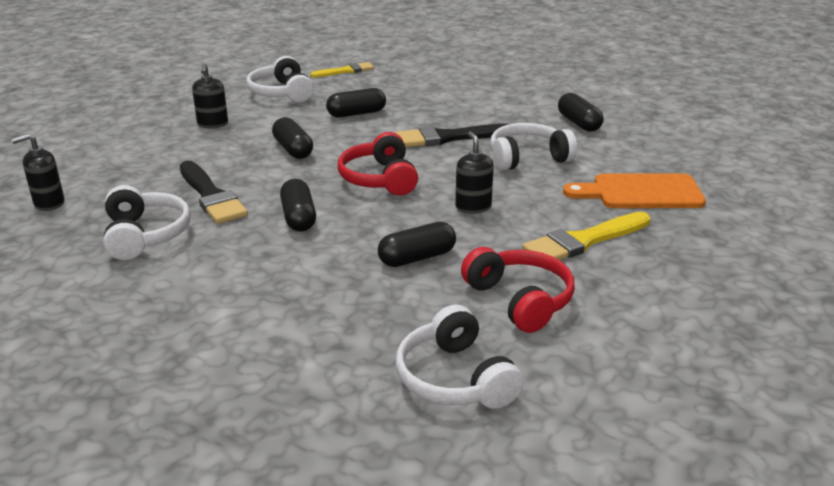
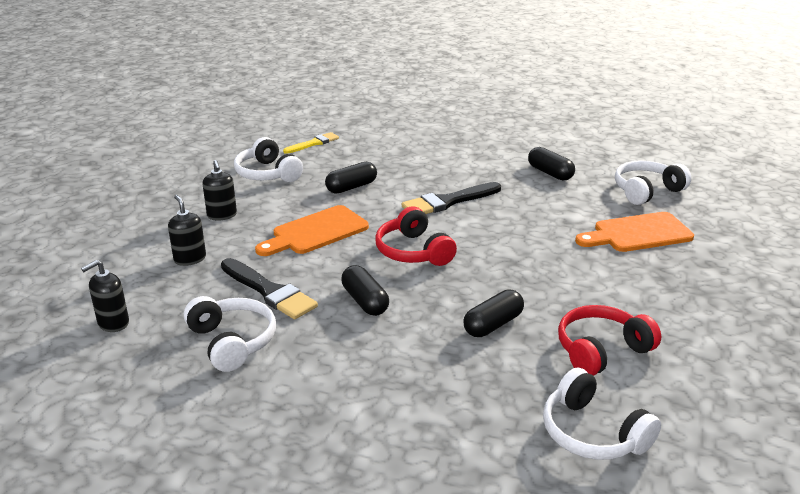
camera: 15 degrees left, 0 degrees up
black capsule [272,117,313,159] -> orange cutting board [255,205,369,256]
black soap dispenser [455,132,494,214] -> black soap dispenser moved to [168,195,206,266]
red headphones [461,247,575,333] -> red headphones turned 75 degrees counterclockwise [558,305,661,376]
white headphones [490,123,577,171] -> white headphones moved to [615,160,691,205]
yellow brush [522,212,650,260] -> none

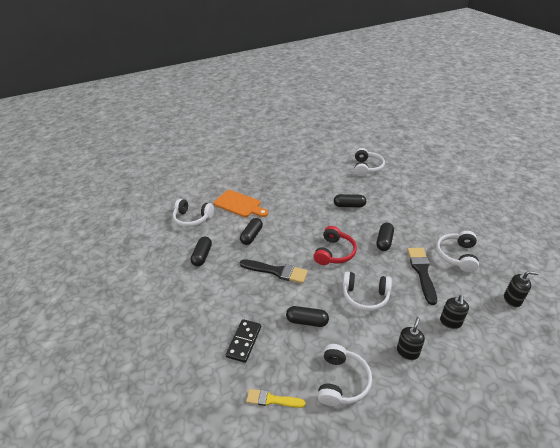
camera: 130 degrees left, 10 degrees up
orange cutting board [255,205,369,256] -> white headphones [343,272,392,311]
red headphones [558,305,661,376] -> none
none -> black domino [226,319,261,363]
none -> black capsule [240,218,263,245]

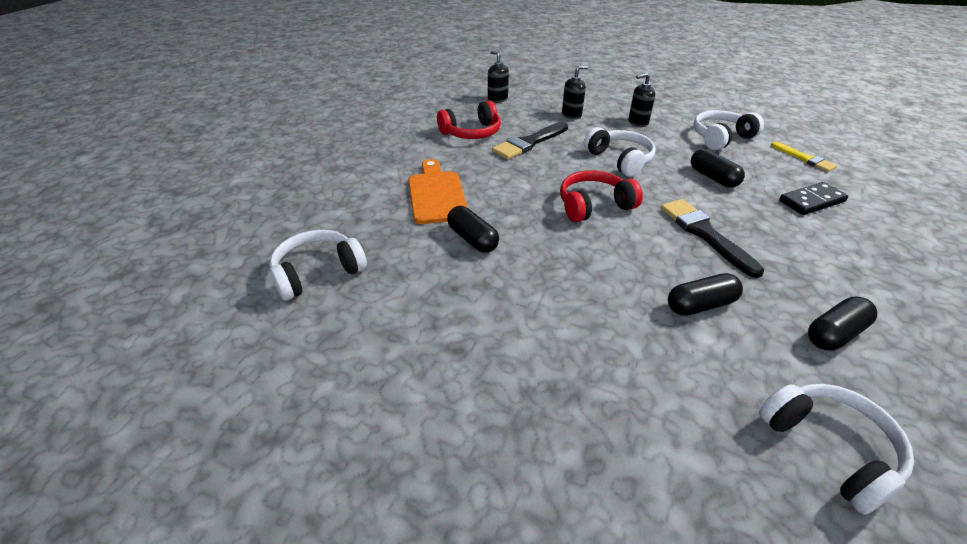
camera: 135 degrees left, 0 degrees up
orange cutting board [214,190,268,217] -> orange cutting board moved to [408,159,467,224]
black capsule [376,223,394,251] -> none
white headphones [436,231,479,272] -> red headphones [437,100,501,139]

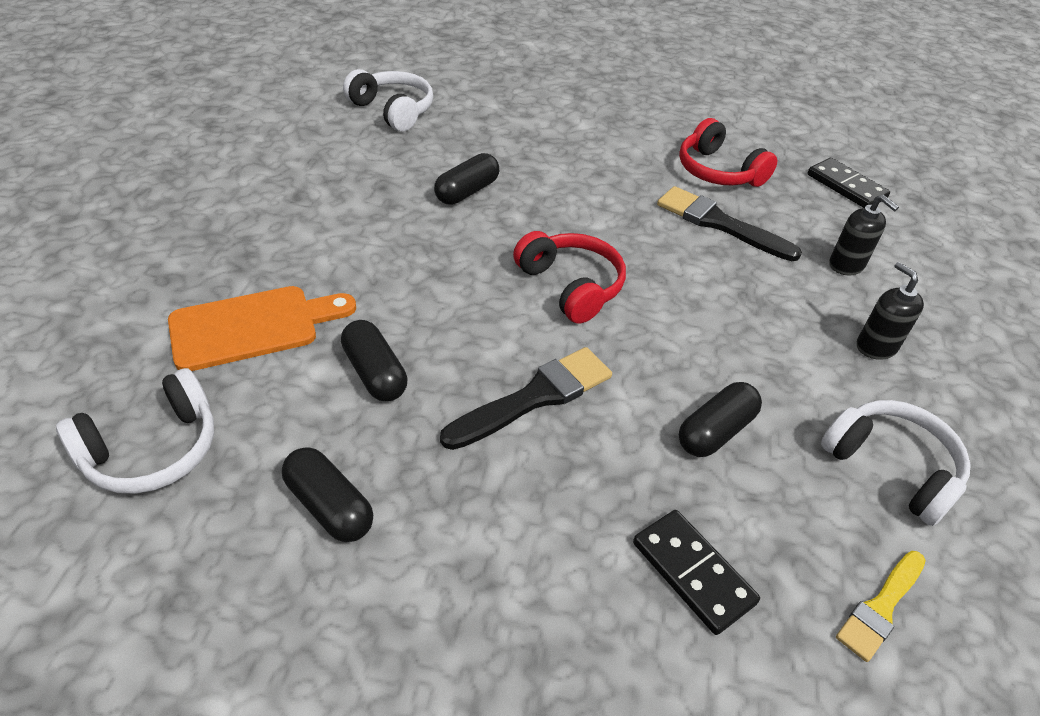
camera: 75 degrees right, 5 degrees up
orange cutting board [408,159,467,224] -> orange cutting board moved to [168,286,356,371]
black soap dispenser [488,51,509,103] -> black domino [808,158,890,208]
white headphones [584,127,656,177] -> none

